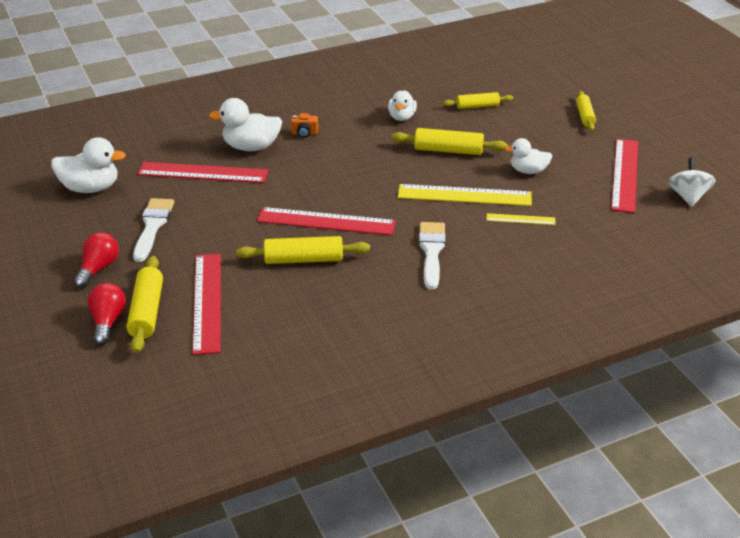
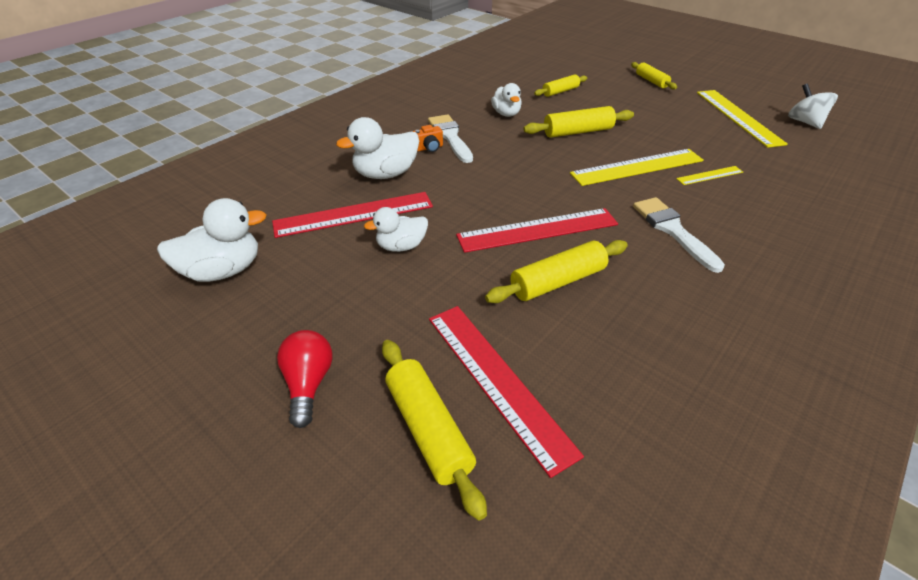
camera: 25 degrees left, 5 degrees up
red light bulb [88,283,126,345] -> none
white brush [133,198,174,262] -> white brush moved to [428,114,473,163]
white duck [504,138,552,174] -> white duck moved to [364,207,428,252]
red ruler [611,139,638,213] -> yellow ruler [697,90,788,148]

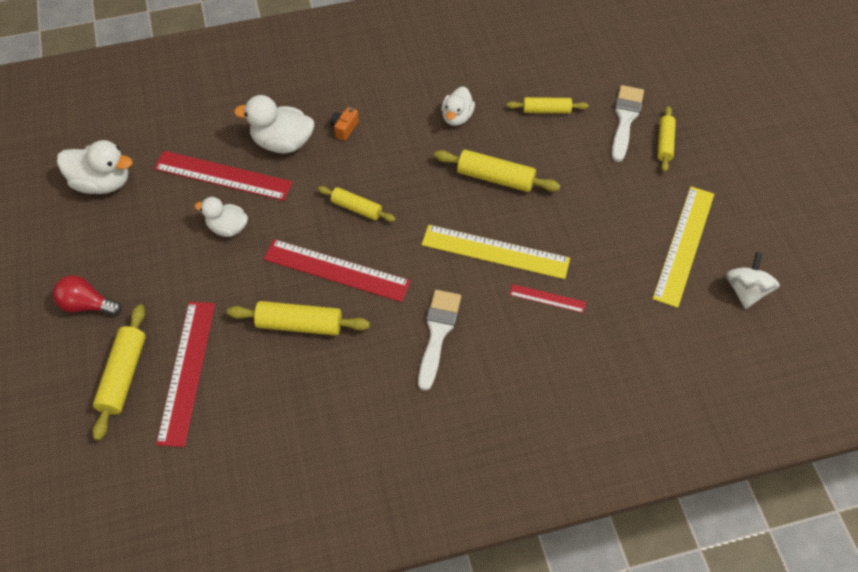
camera: 35 degrees right, 15 degrees up
red light bulb [277,330,332,428] -> red light bulb turned 105 degrees counterclockwise [53,275,122,316]
orange camera [413,125,443,152] -> orange camera turned 105 degrees clockwise [330,107,359,141]
white brush [428,114,473,163] -> white brush moved to [612,85,644,162]
yellow ruler [676,166,743,185] -> red ruler [509,284,586,313]
none -> yellow rolling pin [318,186,396,222]

